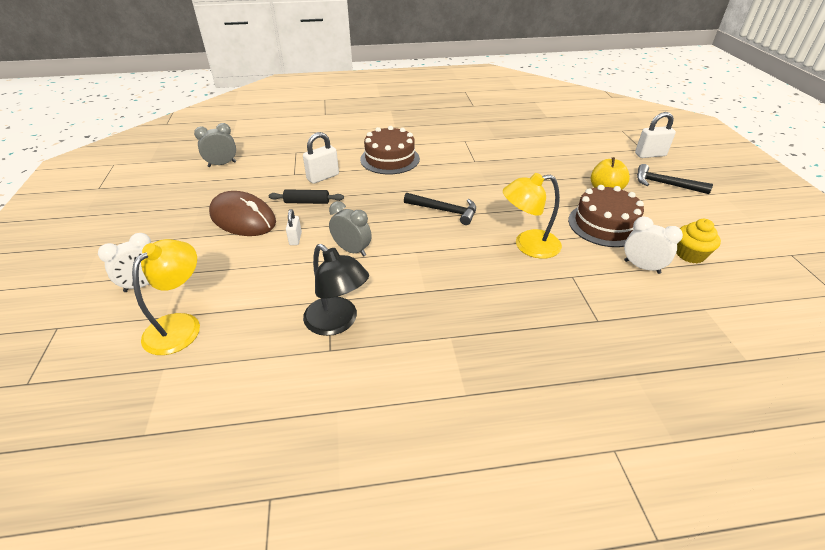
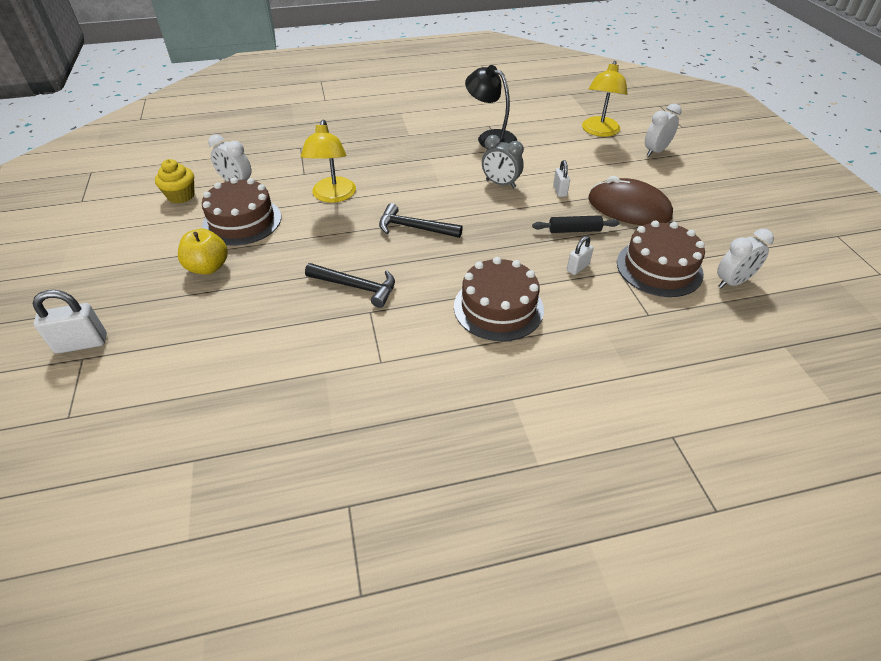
camera: 175 degrees right, 5 degrees up
grey clock [194,123,236,167] -> white clock [717,229,774,289]
white padlock [303,132,339,184] -> white padlock [567,236,594,275], size x0.61
yellow lamp [503,173,562,259] -> yellow lamp turned 105 degrees clockwise [301,120,356,203]
black hammer [637,164,713,194] -> black hammer moved to [305,263,395,308]
none -> brown cake [617,220,705,297]

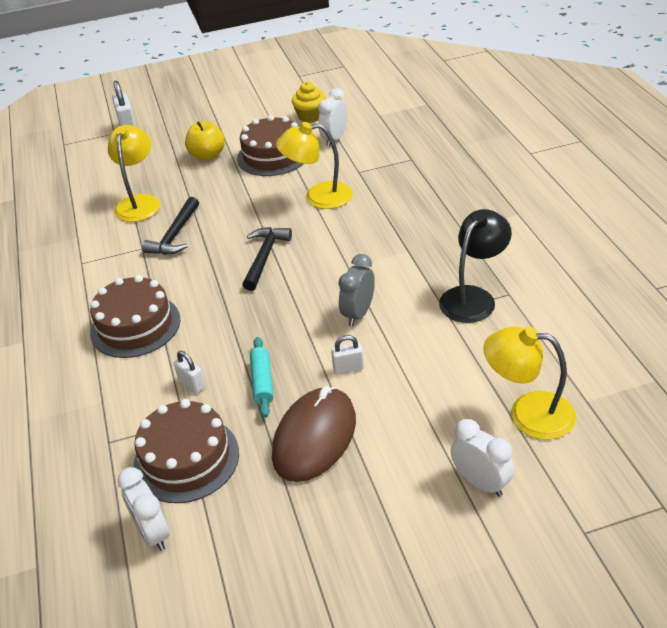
camera: 90 degrees right, 5 degrees down
black rolling pin [532,215,620,233] -> turquoise rolling pin [250,337,273,418]
none -> yellow lamp [108,125,160,222]

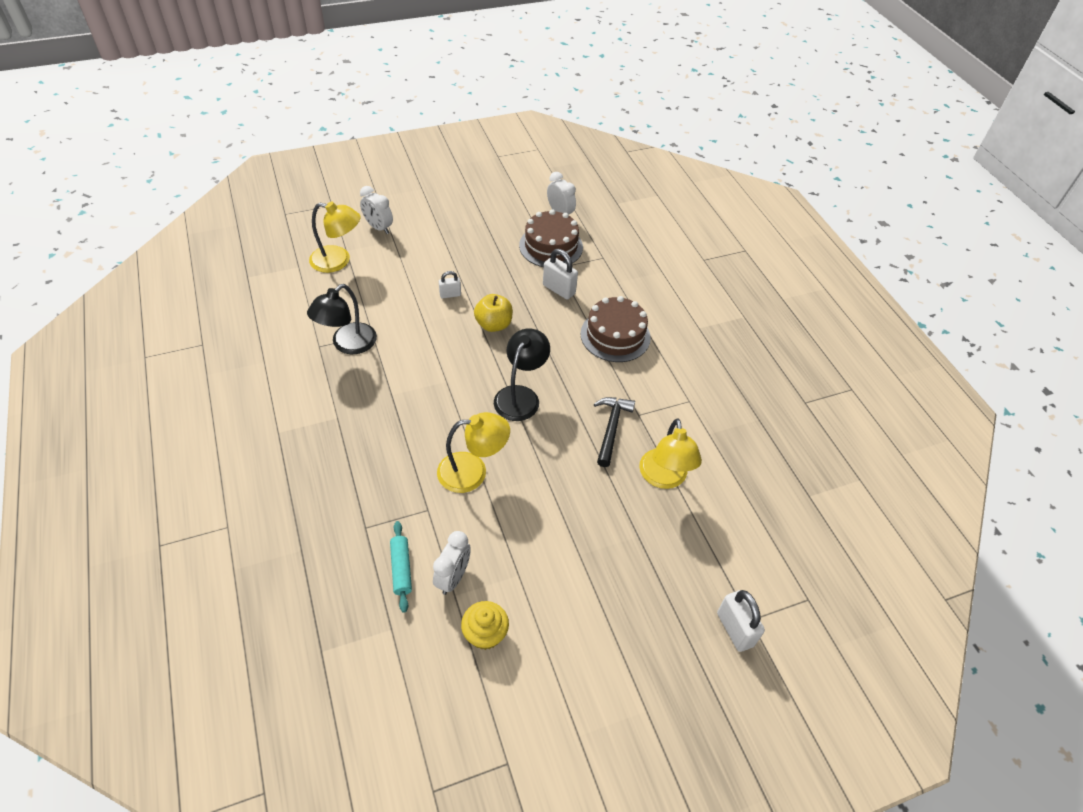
camera: 170 degrees right, 10 degrees up
white padlock [174,351,205,393] -> white padlock [543,249,578,300], size x1.64
yellow apple [185,121,225,160] -> yellow apple moved to [474,294,513,332]
brown cake [237,115,303,176] -> none
black hammer [243,227,292,291] -> black lamp [494,329,550,421]
turquoise rolling pin [250,337,273,418] -> turquoise rolling pin moved to [390,521,412,613]
brown mouse [272,386,356,482] -> none
grey clock [338,254,375,326] -> none

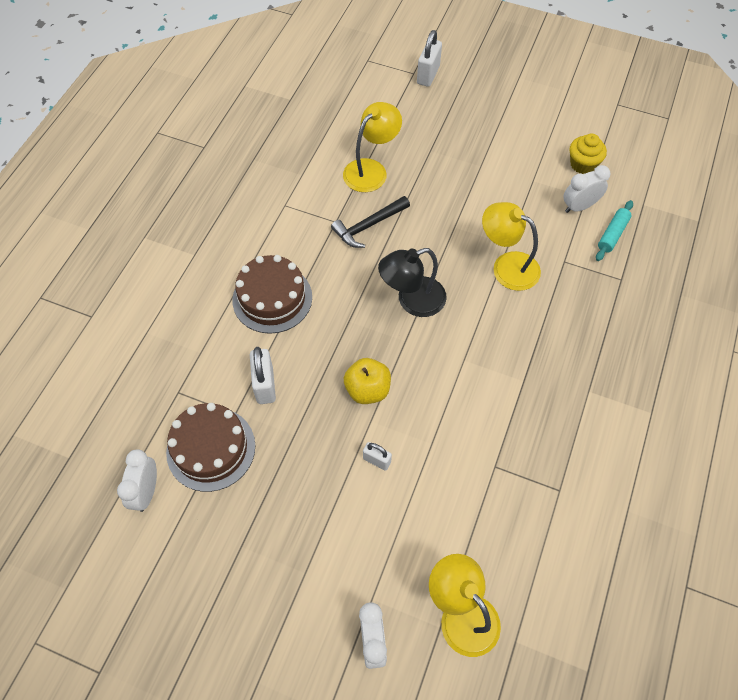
camera: 135 degrees left, 10 degrees up
black lamp [307,284,377,354] -> none

